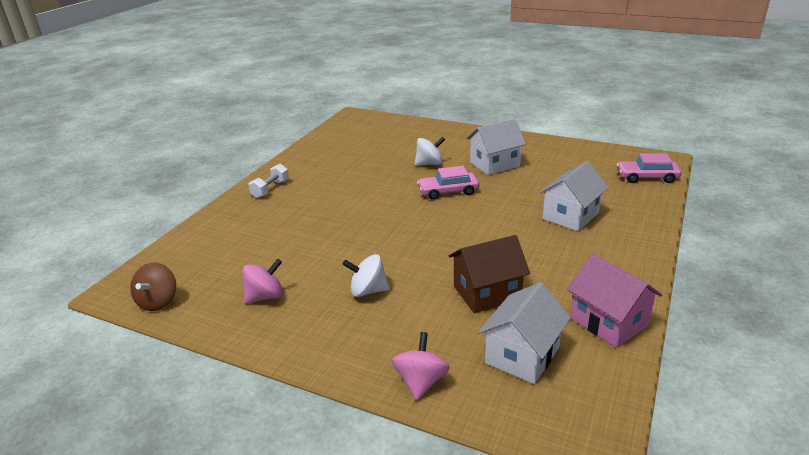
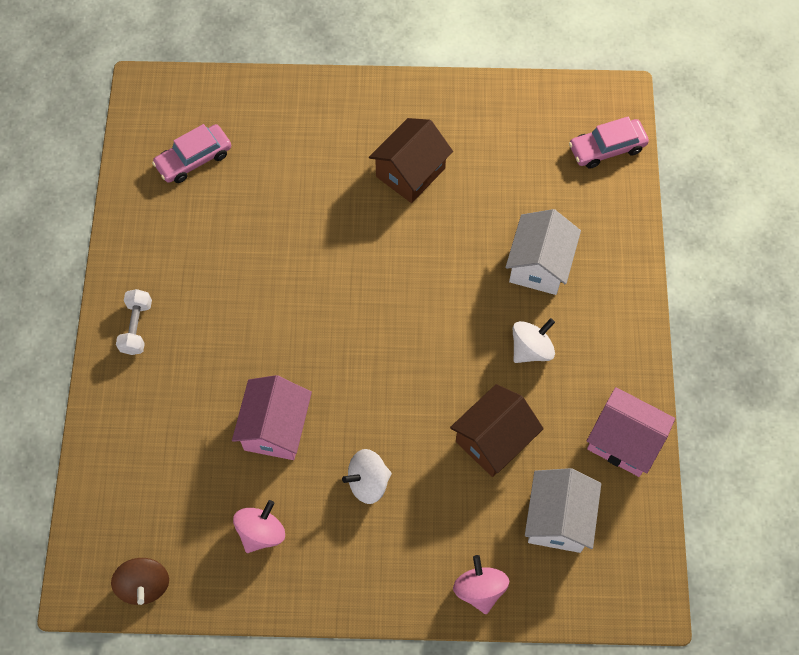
camera: 25 degrees left, 35 degrees up
white spinning top [415,137,445,166] -> white spinning top moved to [513,318,555,363]
pink car [417,166,479,200] -> pink car moved to [152,124,231,183]
white house [466,119,526,175] -> brown house [369,118,453,203]
none -> pink house [232,375,312,460]

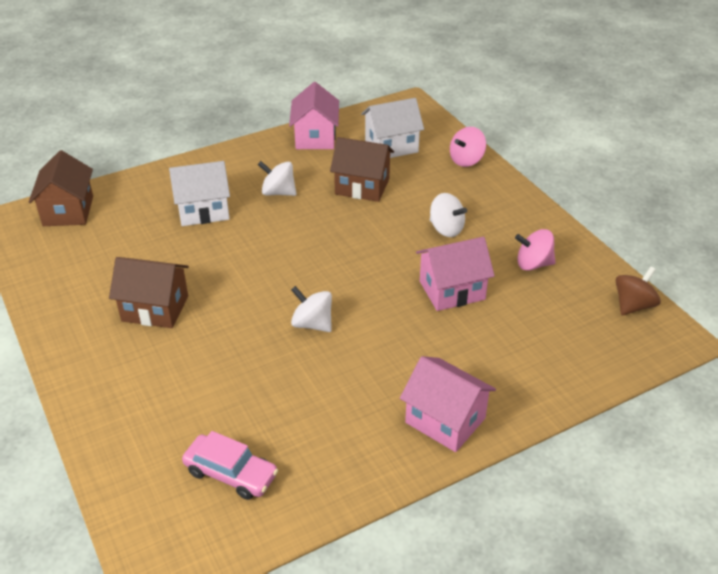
camera: 120 degrees left, 25 degrees down
white dumbbell [116,289,152,355] -> pink house [400,356,496,452]
pink car [569,117,649,169] -> brown house [29,150,93,226]
none -> white spinning top [291,286,332,332]

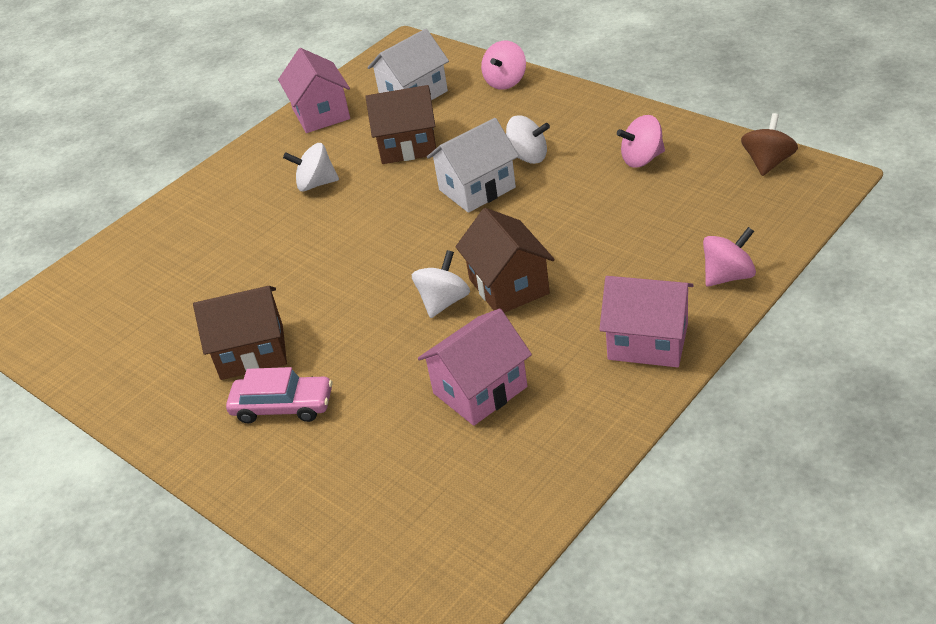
camera: 15 degrees left, 0 degrees up
brown house [29,150,93,226] -> brown house moved to [455,208,555,313]
white house [169,161,230,226] -> white house moved to [427,118,519,213]
pink car [182,431,278,500] -> pink car moved to [226,367,332,424]
white spinning top [291,286,332,332] -> white spinning top turned 105 degrees clockwise [412,250,470,318]
pink house [416,237,495,311] -> pink house moved to [418,308,532,426]
none -> pink spinning top [703,227,756,287]

